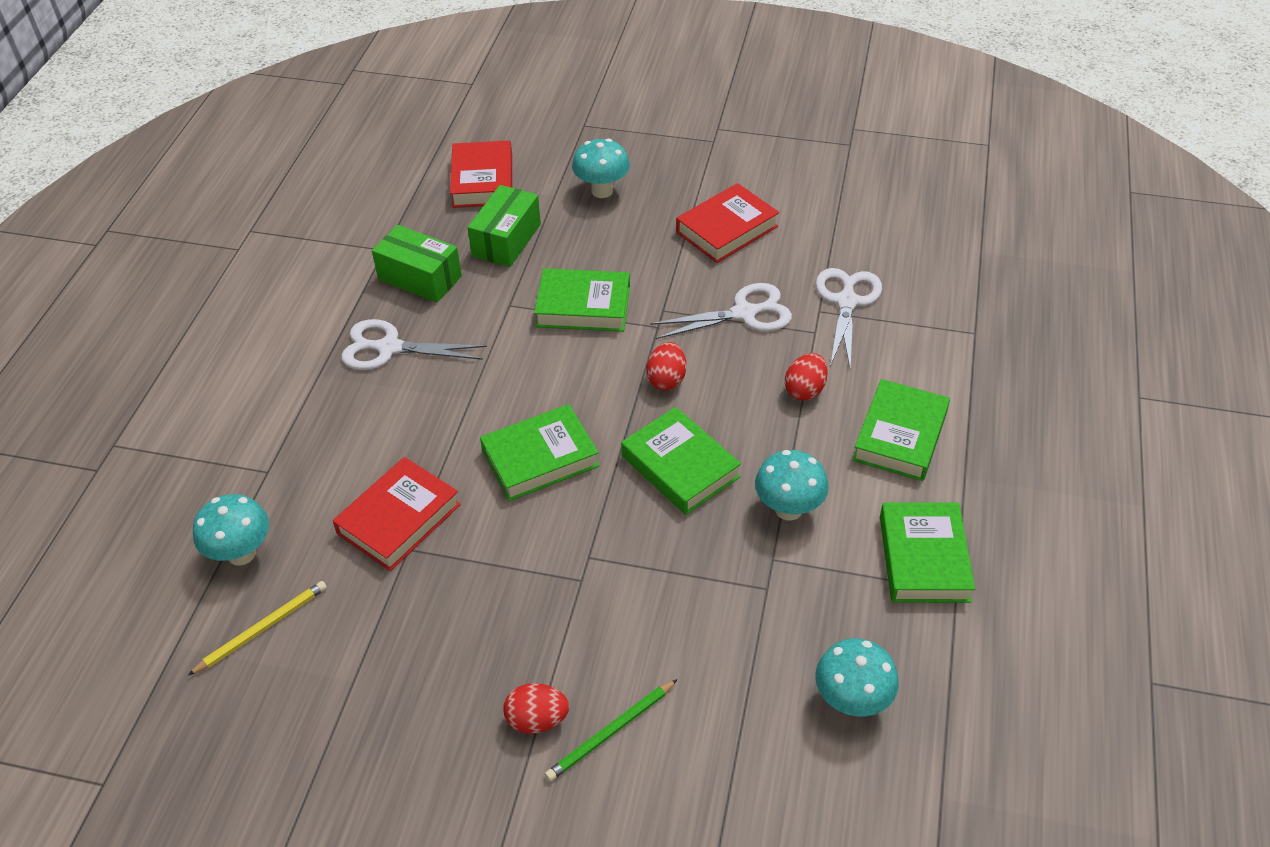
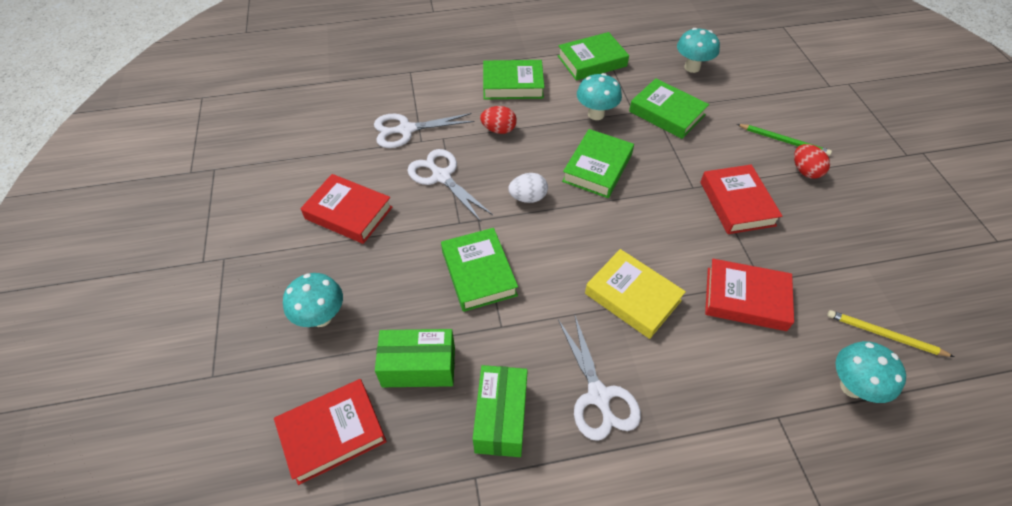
camera: 115 degrees left, 5 degrees up
green book [480,404,599,501] -> green book moved to [629,78,709,139]
red egg [646,342,686,390] -> white egg [508,173,548,203]
none -> yellow book [585,249,686,339]
none -> red book [700,165,783,234]

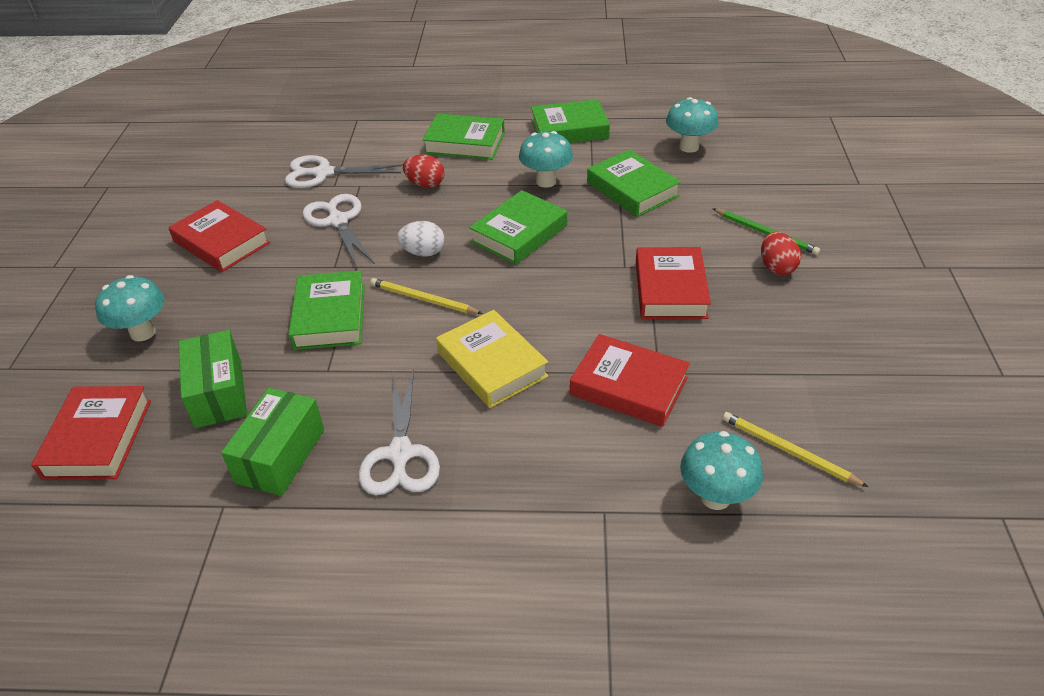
camera: 15 degrees right, 10 degrees down
red book [274,379,387,485] -> red book turned 75 degrees counterclockwise [31,386,151,480]
green box [375,329,455,387] -> green box turned 60 degrees clockwise [179,330,247,428]
none -> yellow pencil [370,278,483,314]

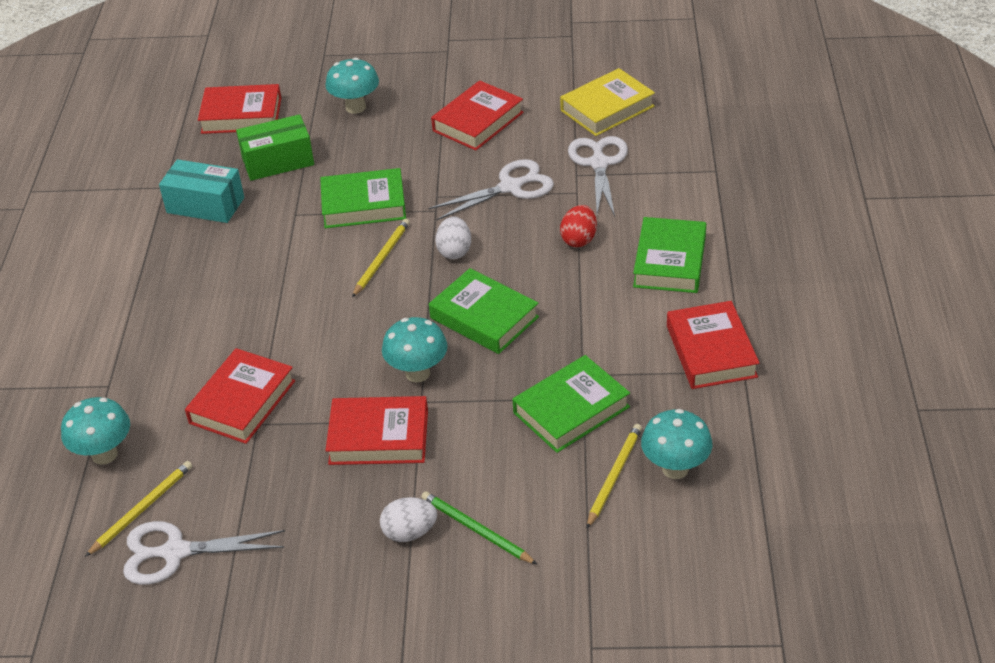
camera: 90 degrees right, 0 degrees up
green box [221,388,324,496] -> turquoise box [159,159,244,223]
white scissors [359,369,440,495] -> white scissors moved to [123,521,285,585]
yellow book [436,310,548,408] -> yellow book moved to [560,68,655,136]
turquoise mushroom [519,131,573,188] -> turquoise mushroom moved to [382,317,447,383]
green book [531,99,610,143] -> red book [667,301,759,389]
green pencil [712,208,820,255] -> green pencil turned 90 degrees clockwise [421,491,537,564]
red egg [761,232,801,275] -> white egg [380,497,437,542]
none -> yellow pencil [586,424,642,529]

